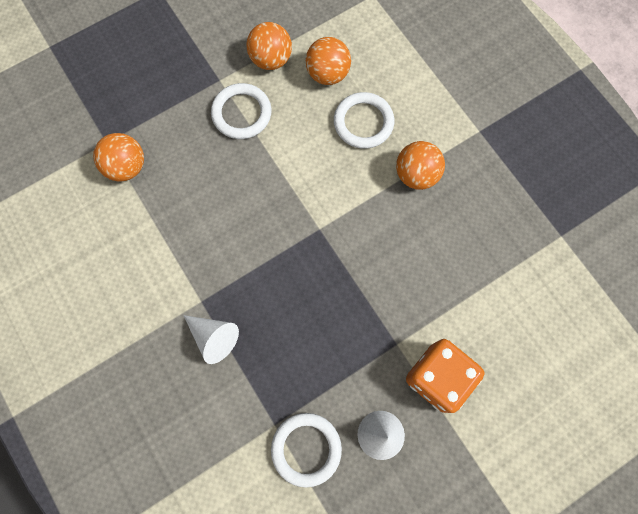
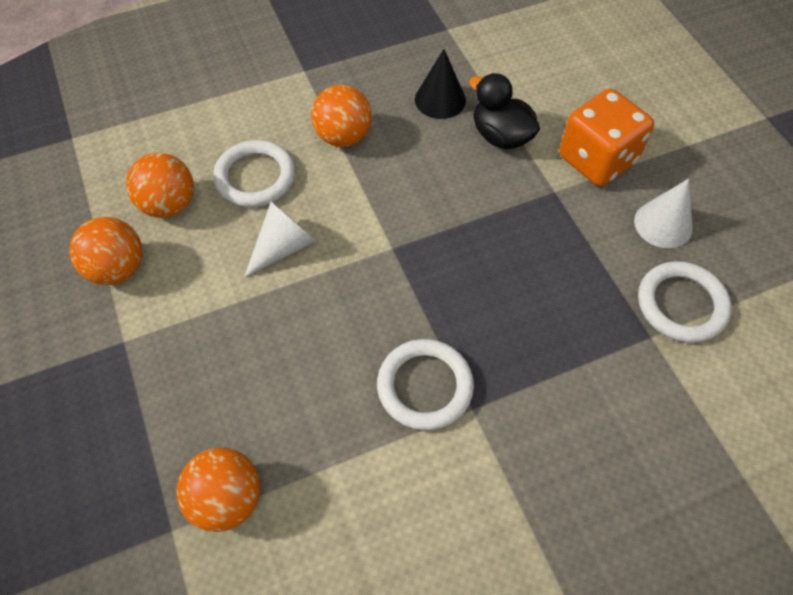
camera: 80 degrees left, 15 degrees down
white cone [183,315,239,364] -> white cone moved to [244,202,316,278]
white ring [211,83,271,139] -> white ring moved to [377,339,474,430]
none -> black cone [415,49,466,119]
none -> black duck [469,73,540,149]

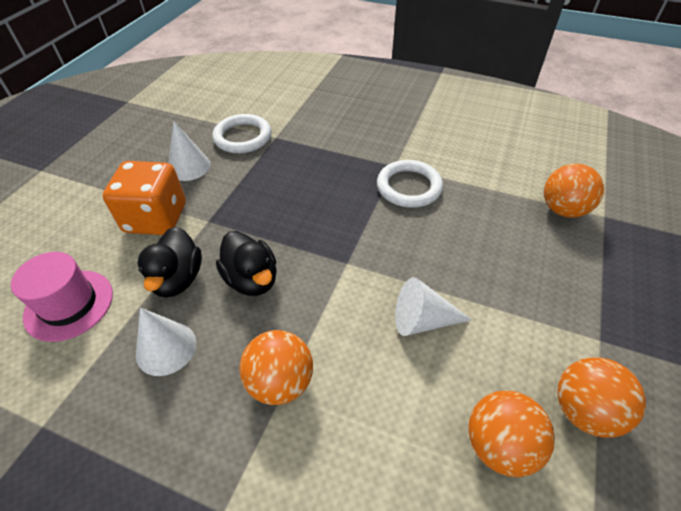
camera: 135 degrees left, 10 degrees down
white ring [213,140,295,207] -> none
black cone [415,49,466,119] -> white cone [136,308,196,376]
none -> pink hat [11,252,113,342]
none -> black duck [216,231,277,296]

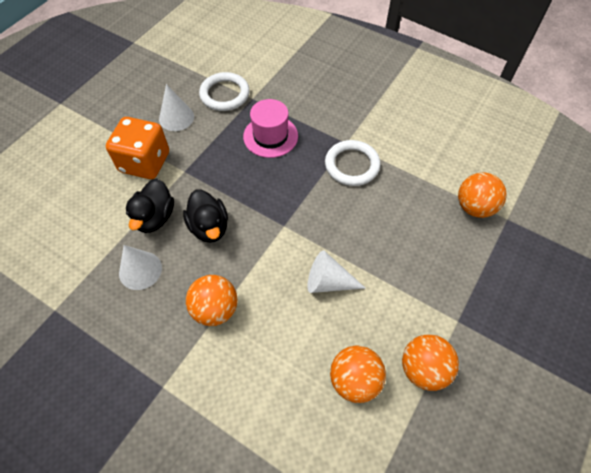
camera: 10 degrees right, 10 degrees up
pink hat [11,252,113,342] -> pink hat moved to [243,99,298,158]

